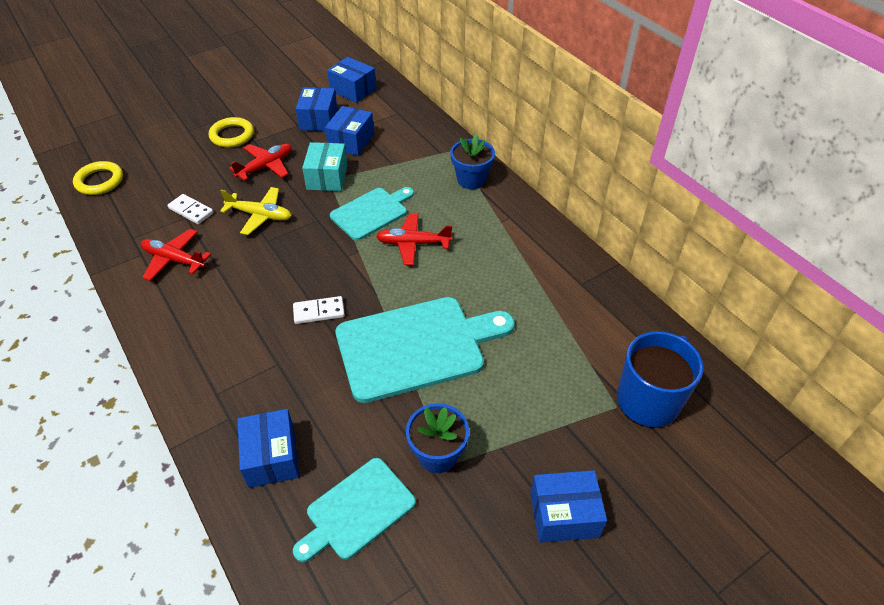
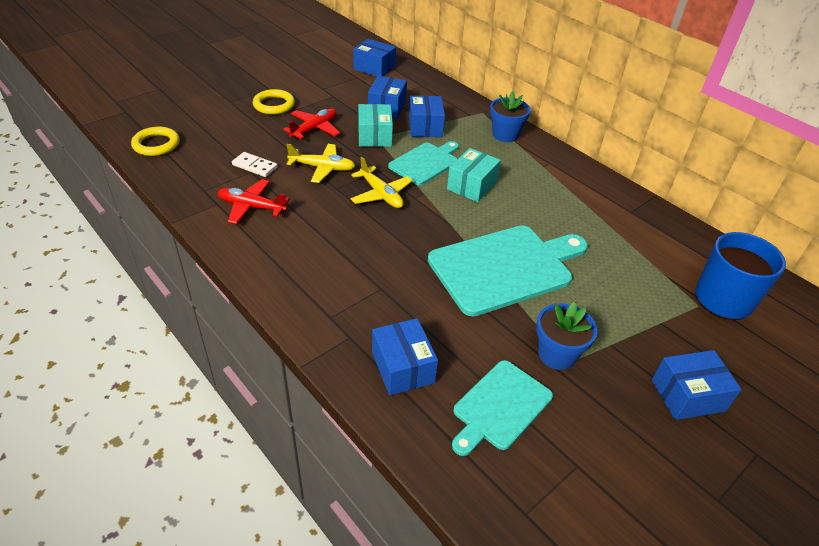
camera: 10 degrees left, 5 degrees down
white domino [293,296,345,324] -> none
blue box [296,87,338,131] -> blue box moved to [409,96,445,137]
red plane [376,213,452,265] -> turquoise box [447,148,501,202]
none -> yellow plane [350,157,413,208]

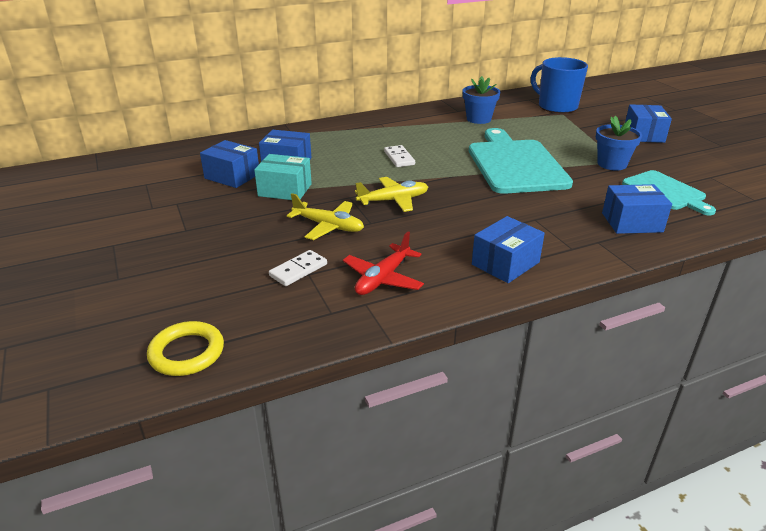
camera: 70 degrees left, 10 degrees down
yellow ring [253,89,295,115] -> none
red plane [283,108,340,140] -> none
yellow plane [286,144,355,183] -> yellow plane turned 90 degrees clockwise [287,193,364,240]
blue box [353,39,396,77] -> blue box moved to [472,216,545,283]
turquoise cutting board [388,141,459,185] -> none
turquoise box [447,148,501,202] -> white domino [384,145,415,167]
blue flower pot [490,91,531,142] -> blue flower pot moved to [463,76,500,124]

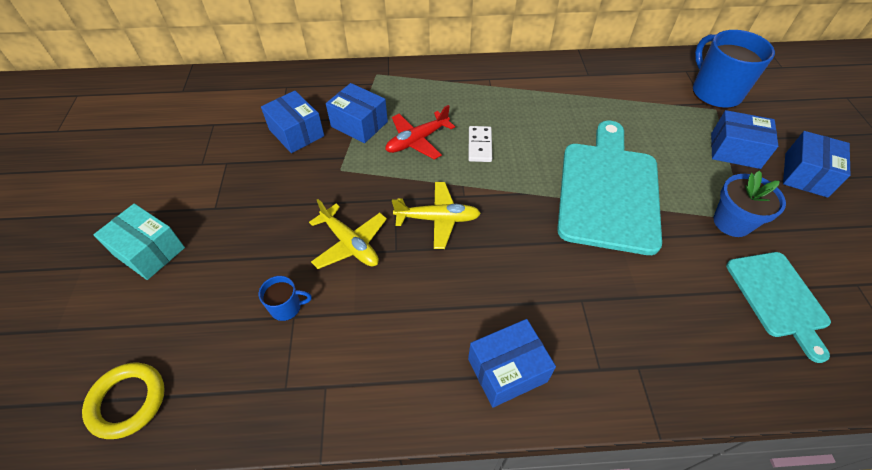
camera: 20 degrees right, 20 degrees up
turquoise box [254,154,312,200] -> turquoise box moved to [93,203,185,280]
white domino [269,250,327,286] -> blue mug [259,276,312,321]
red plane [343,231,424,295] -> red plane moved to [385,105,455,159]
blue flower pot [463,76,500,124] -> none
blue box [602,184,672,234] -> blue box moved to [711,110,778,169]

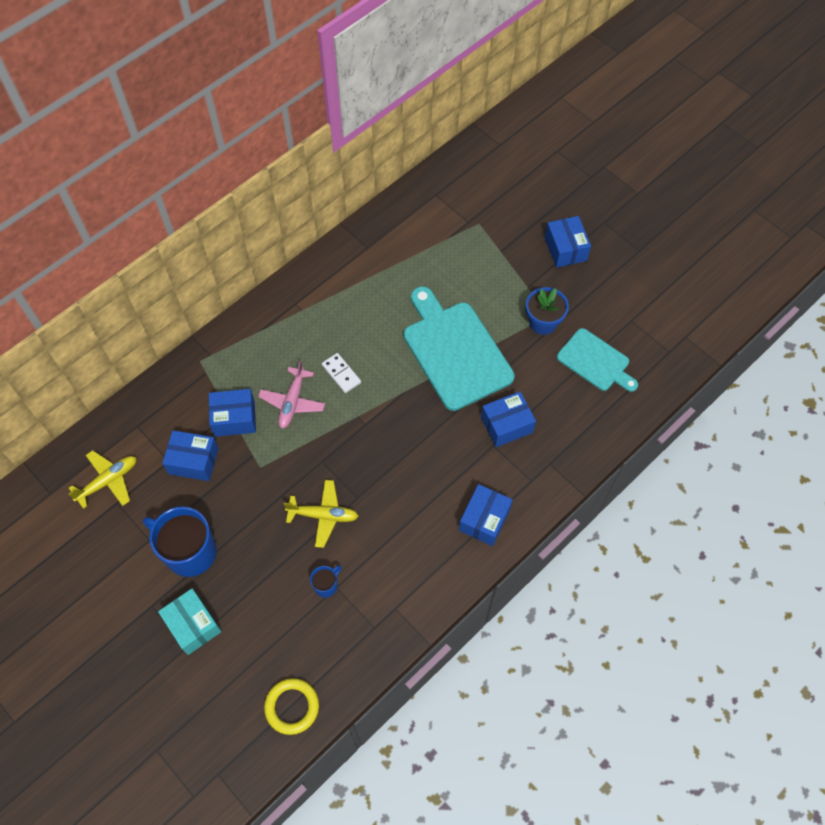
camera: 40 degrees left, 10 degrees up
turquoise box [93,203,185,280] -> turquoise box turned 60 degrees clockwise [158,589,222,655]
red plane [385,105,455,159] -> pink plane [258,361,325,429]
yellow plane [392,182,481,249] -> yellow plane moved to [68,450,136,509]
blue mug [693,30,775,109] -> blue mug moved to [143,507,217,577]
blue box [711,110,778,169] -> blue box moved to [481,391,536,447]

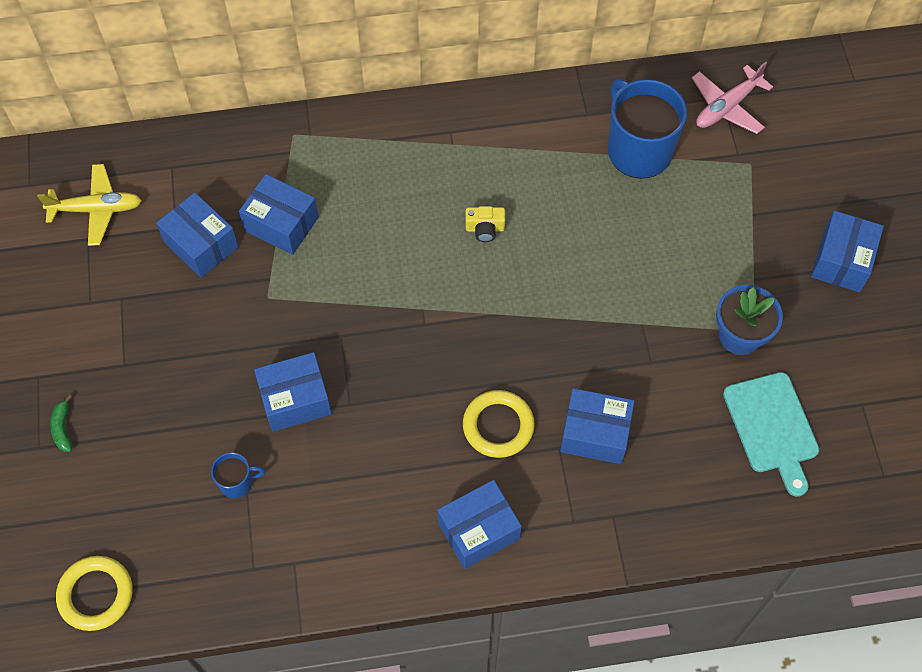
camera: 35 degrees right, 0 degrees up
blue mug [143,507,217,577] -> blue mug moved to [608,79,687,179]
turquoise box [158,589,222,655] -> green banana [50,395,72,452]
pink plane [258,361,325,429] -> pink plane moved to [692,62,773,134]
yellow plane [284,480,359,548] -> blue box [254,352,332,431]
white domino [322,353,361,393] -> none
turquoise cutting board [404,286,515,411] -> none
none -> yellow ring [463,390,535,458]
none -> yellow camera [466,206,505,242]

